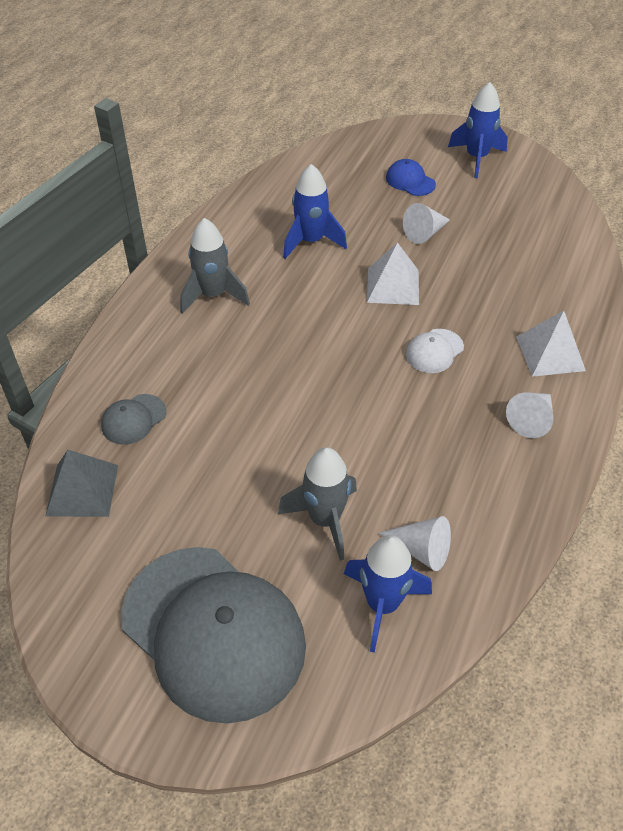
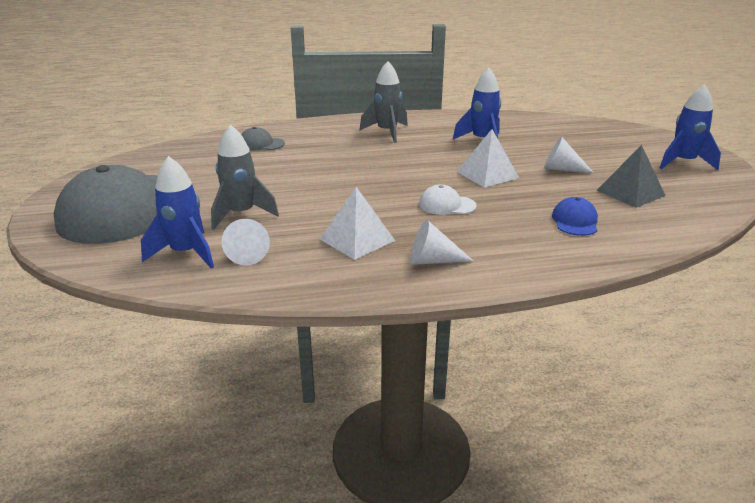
camera: 55 degrees right, 20 degrees down
grey pyramid [45,450,118,517] -> grey pyramid moved to [596,145,666,208]
blue cap [386,159,436,196] -> blue cap moved to [552,197,598,236]
white pyramid [516,311,586,377] -> white pyramid moved to [320,187,395,260]

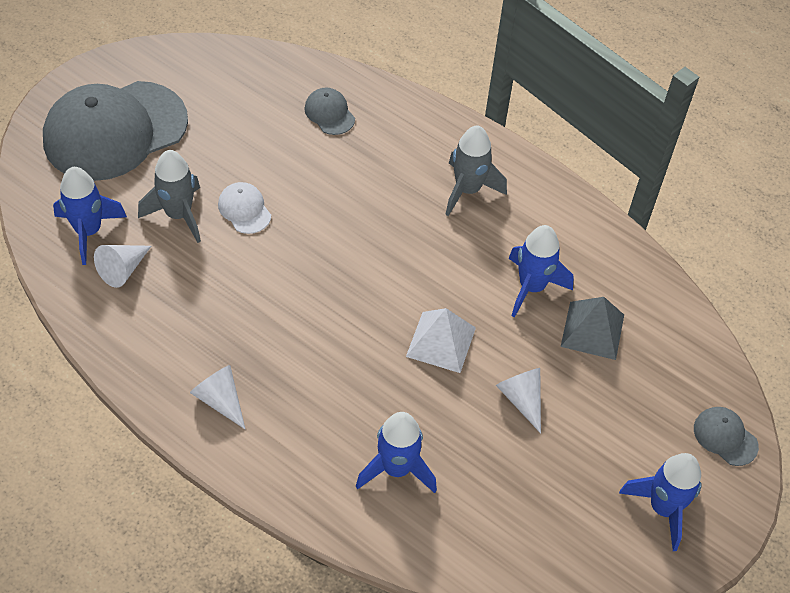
camera: 45 degrees right, 25 degrees up
white pyramid [320,187,395,260] -> none
white cap [419,184,477,215] -> white cap moved to [218,182,271,234]
blue cap [552,197,598,236] -> blue rocket [356,412,437,493]
grey pyramid [596,145,666,208] -> grey pyramid moved to [561,297,624,360]
none -> grey cap [694,407,759,466]

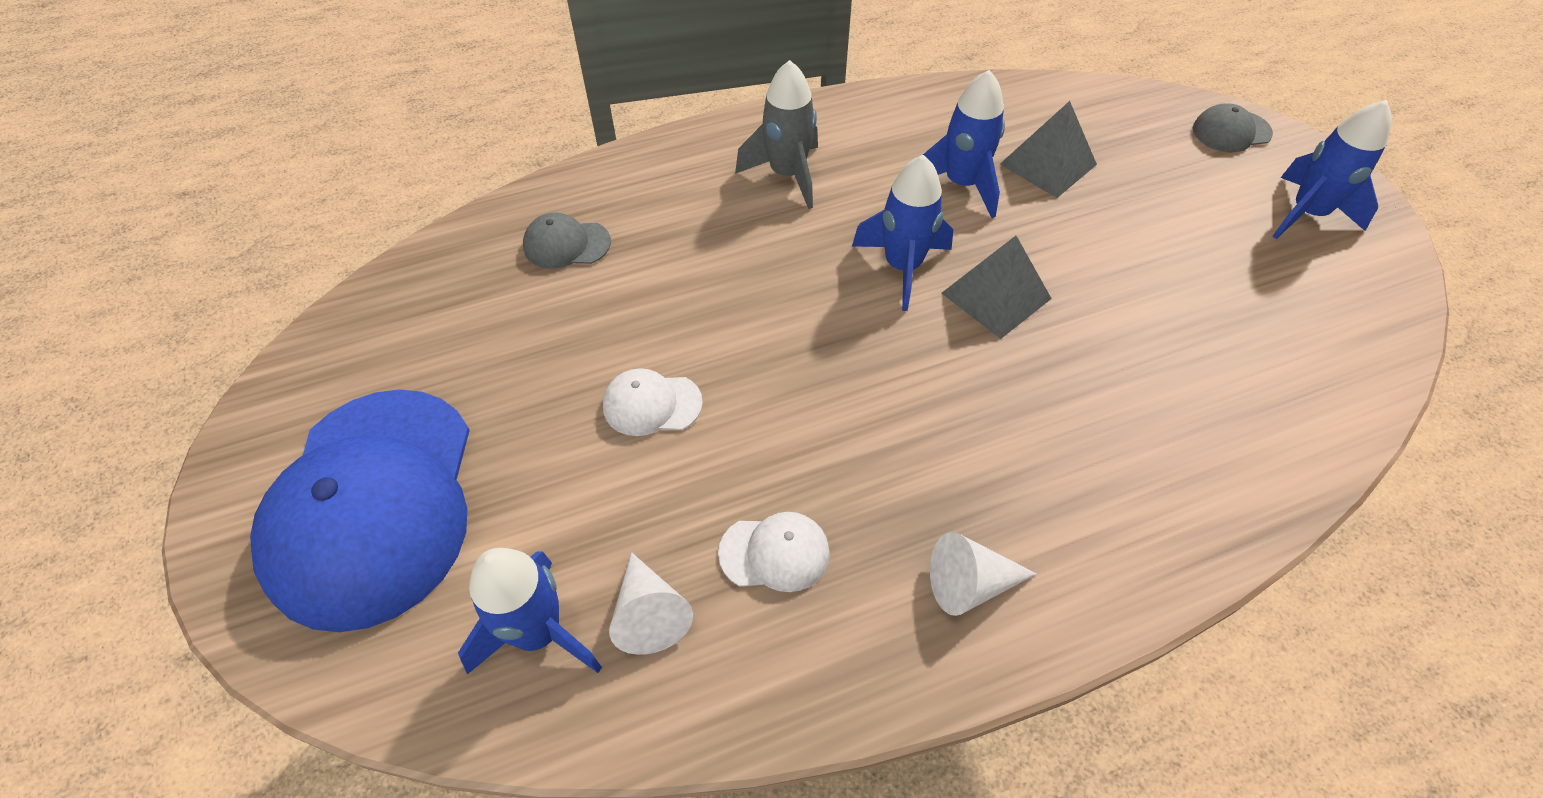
camera: 55 degrees left, 0 degrees up
grey cap [43,81,188,181] -> blue cap [250,389,470,632]
grey rocket [138,150,201,243] -> none
blue rocket [356,412,437,493] -> blue rocket moved to [852,155,953,311]
white pyramid [406,308,476,373] -> grey pyramid [942,236,1052,339]
white cone [496,368,541,434] -> none
none -> white cap [718,512,830,592]

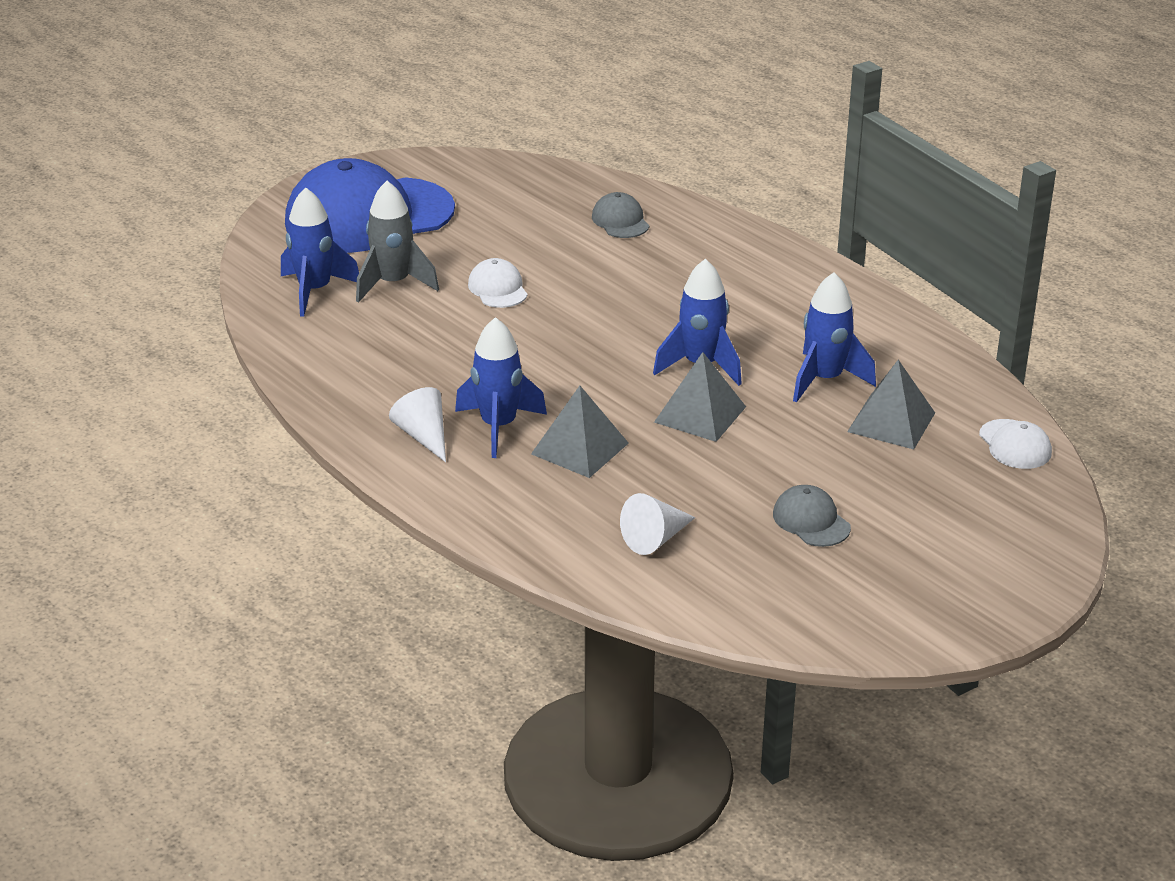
camera: 70 degrees right, 20 degrees down
white cone [609,552,693,655] -> white cone moved to [620,493,696,555]
white cap [718,512,830,592] -> white cap moved to [979,419,1052,469]
grey rocket [735,60,818,209] -> grey rocket moved to [356,181,439,303]
grey cap [1193,103,1273,152] -> grey cap moved to [773,485,851,547]
blue rocket [1272,100,1392,239] -> blue rocket moved to [455,317,547,458]
none -> grey pyramid [531,386,629,478]

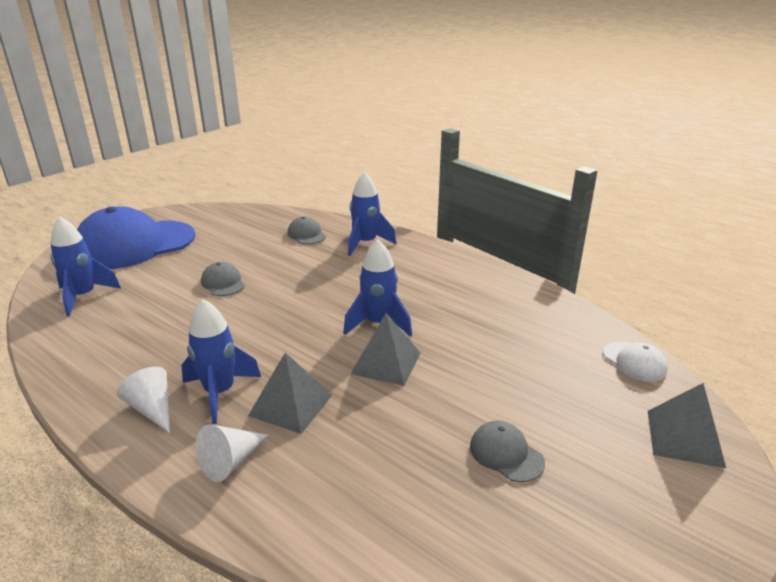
camera: 10 degrees left, 5 degrees down
grey rocket [356,181,439,303] -> none
white cap [468,258,528,308] -> grey cap [201,262,245,296]
white cone [620,493,696,555] -> white cone moved to [196,424,269,482]
blue rocket [793,272,876,403] -> blue rocket moved to [348,172,396,256]
grey pyramid [847,360,935,449] -> grey pyramid moved to [648,383,726,468]

